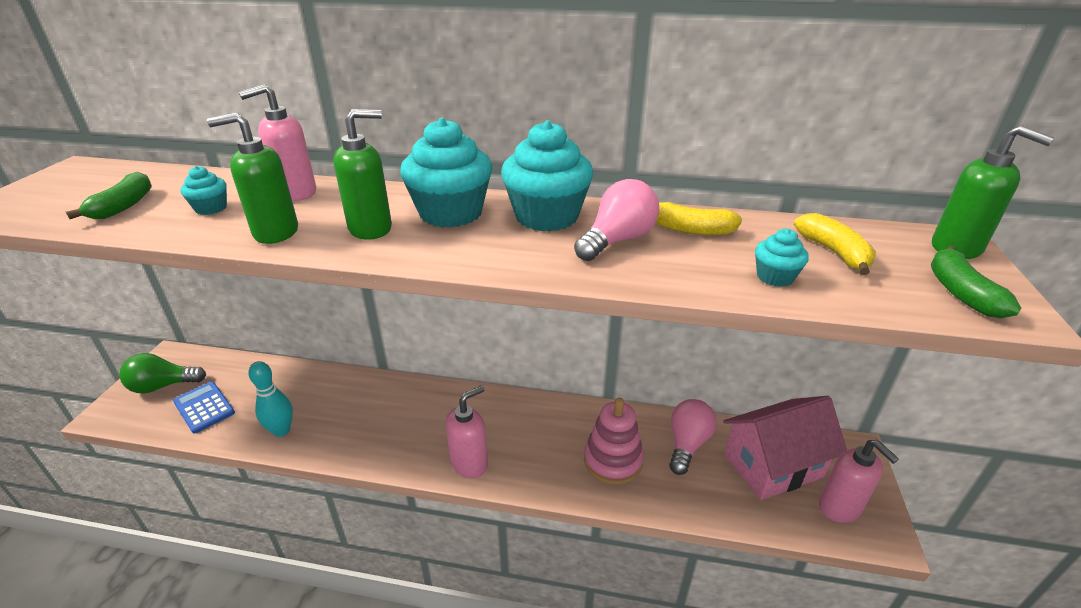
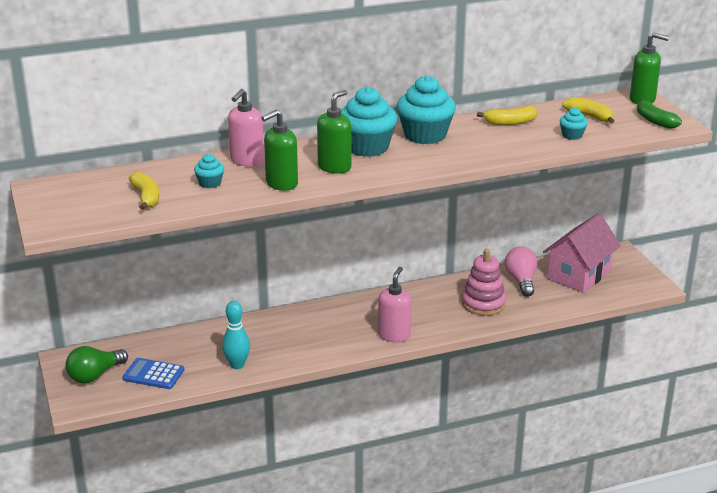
camera: 30 degrees left, 5 degrees down
green banana [66,172,152,219] -> yellow banana [129,172,159,210]
pink light bulb [574,179,659,261] -> none
pink soap dispenser [819,440,899,523] -> none

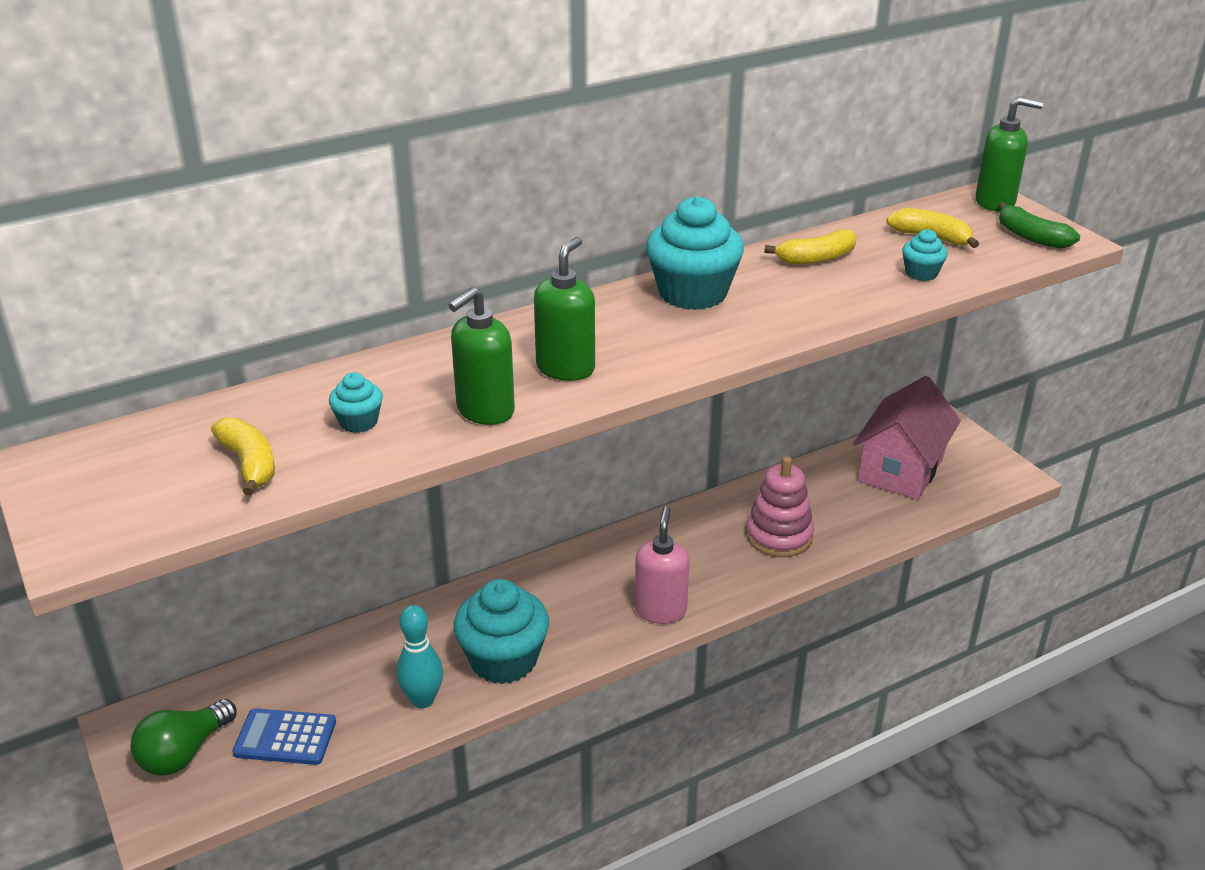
camera: 10 degrees left, 5 degrees up
pink soap dispenser [228,89,264,166] -> none
turquoise cupcake [341,87,398,157] -> turquoise cupcake moved to [454,579,549,684]
pink light bulb [505,246,537,297] -> none

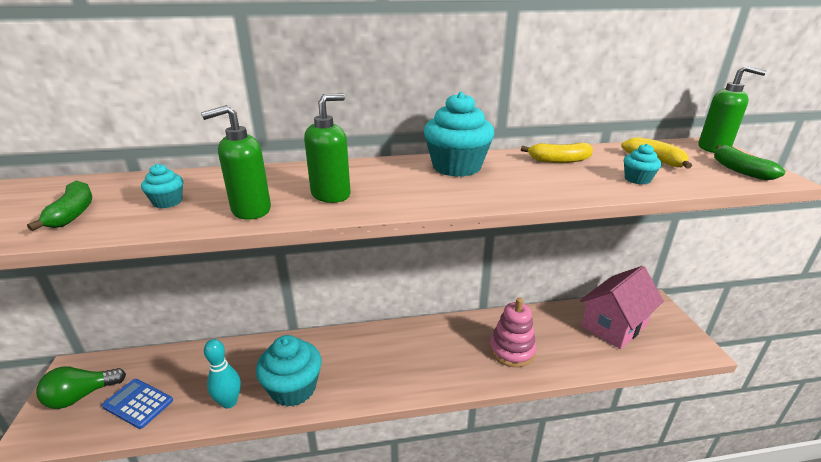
camera: 20 degrees right, 5 degrees down
yellow banana [211,417,275,496] -> green banana [27,181,92,231]
pink soap dispenser [635,506,689,624] -> none

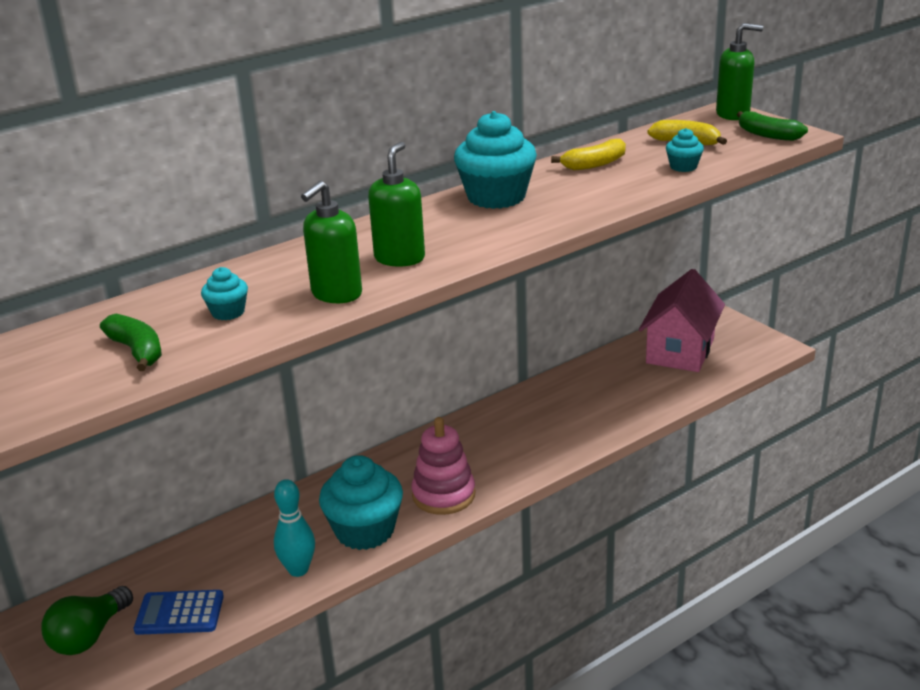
camera: 25 degrees left, 0 degrees up
pink stacking toy [489,298,536,367] -> pink stacking toy moved to [411,417,476,515]

